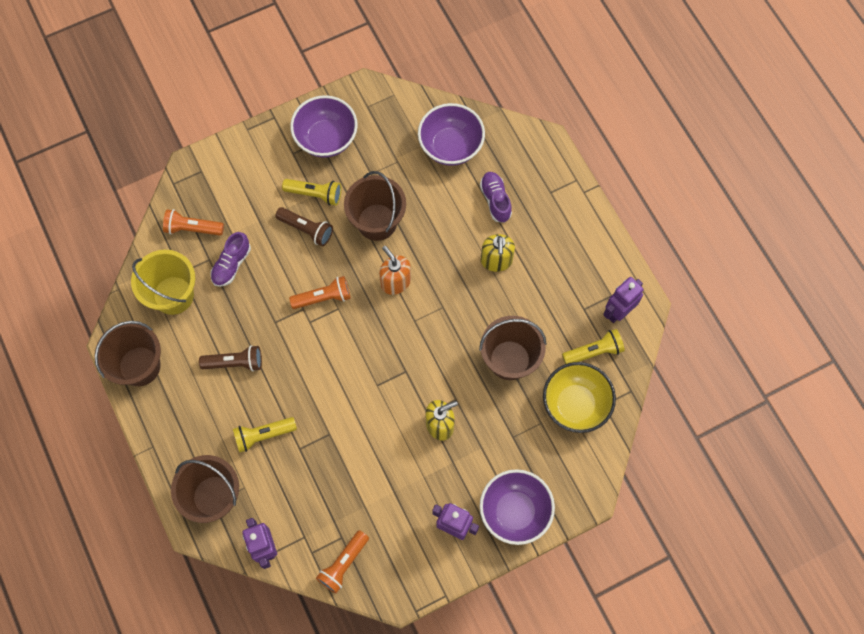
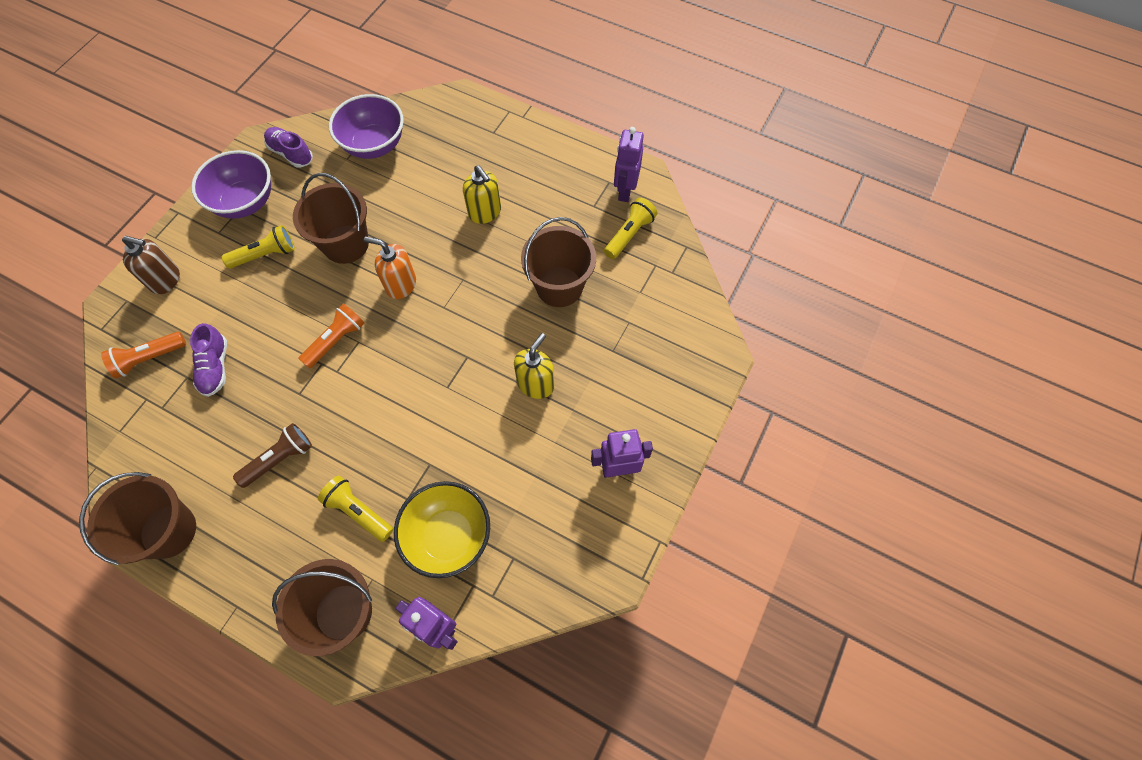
camera: 35 degrees left, 5 degrees down
yellow bucket [131,250,195,315] -> none
yellow flashlight [233,417,297,453] -> yellow flashlight turned 90 degrees clockwise [318,476,393,542]
brown flashlight [275,207,333,246] -> none
orange flashlight [316,530,369,593] -> none
purple shoe [480,172,512,223] -> purple shoe moved to [264,127,313,168]
purple bowl [480,469,555,545] -> none
yellow bowl [543,362,616,433] -> yellow bowl moved to [394,481,490,578]
none -> brown soap dispenser [122,236,180,294]

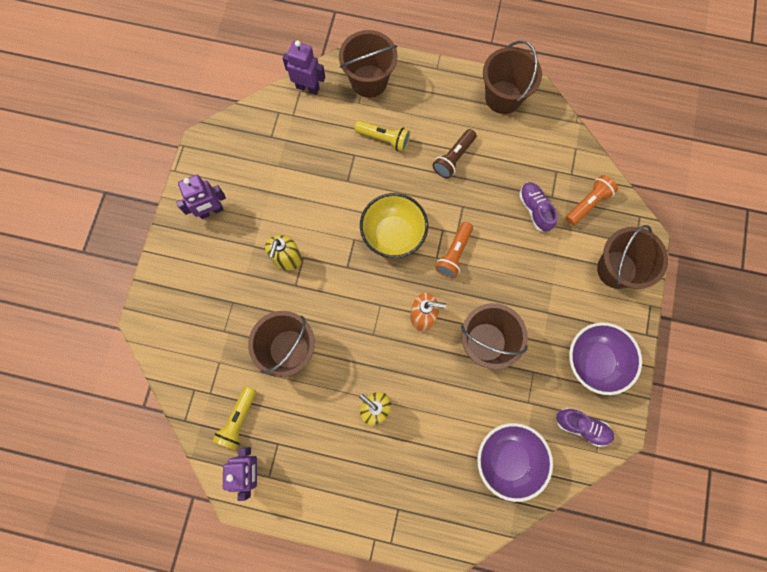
camera: 165 degrees right, 10 degrees up
brown soap dispenser [122,236,180,294] -> brown bucket [597,225,668,289]
yellow flashlight [222,225,295,268] -> none
yellow bowl [394,481,490,578] -> yellow bowl moved to [360,193,428,258]

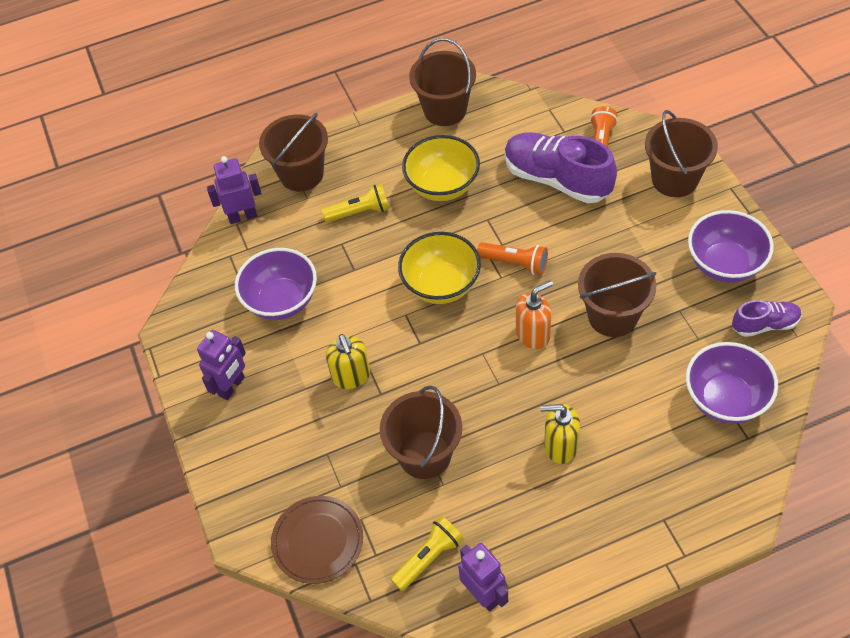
camera: 30 degrees left, 20 degrees down
yellow flashlight [213,386,256,451] -> yellow flashlight turned 120 degrees counterclockwise [390,516,464,591]
brown flashlight [432,129,477,179] -> yellow bowl [402,135,480,201]
orange flashlight [435,222,473,278] -> orange flashlight turned 60 degrees counterclockwise [477,242,548,275]
purple shoe [519,182,557,232] -> purple shoe [505,132,617,203], size x1.87
none -> purple bowl [235,248,317,320]
none -> brown plate [271,496,363,584]

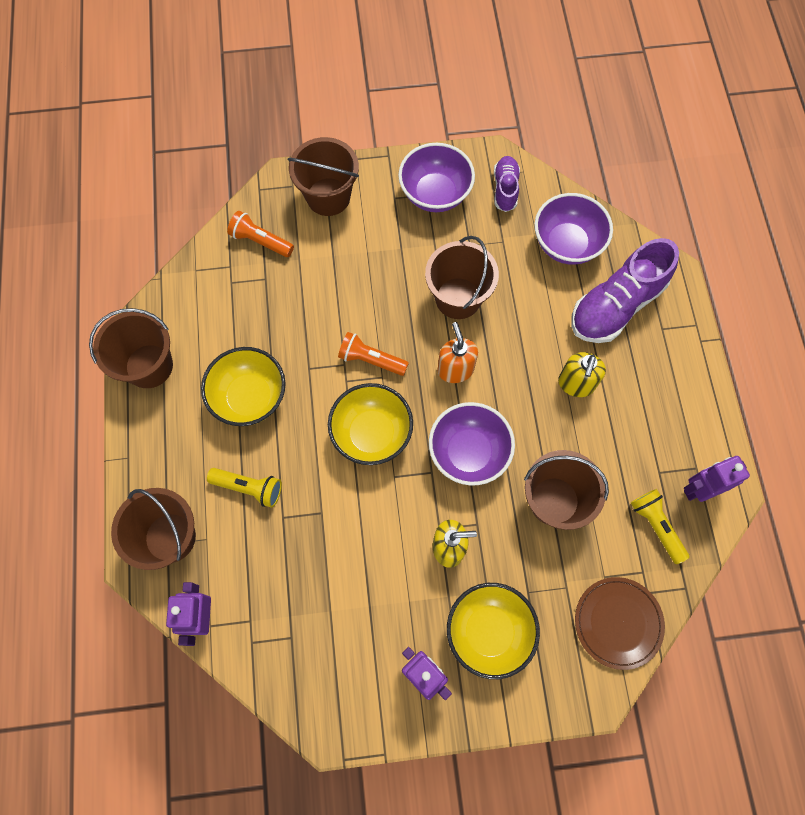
camera: 80 degrees left, 15 degrees up
purple bowl [235,248,317,320] -> purple bowl moved to [429,402,515,486]
yellow flashlight [322,184,390,222] -> yellow flashlight turned 105 degrees clockwise [207,468,282,508]
orange flashlight [477,242,548,275] -> orange flashlight turned 105 degrees counterclockwise [338,332,409,376]
purple shoe [505,132,617,203] -> purple shoe moved to [571,238,679,343]
none -> yellow bowl [447,583,540,679]

